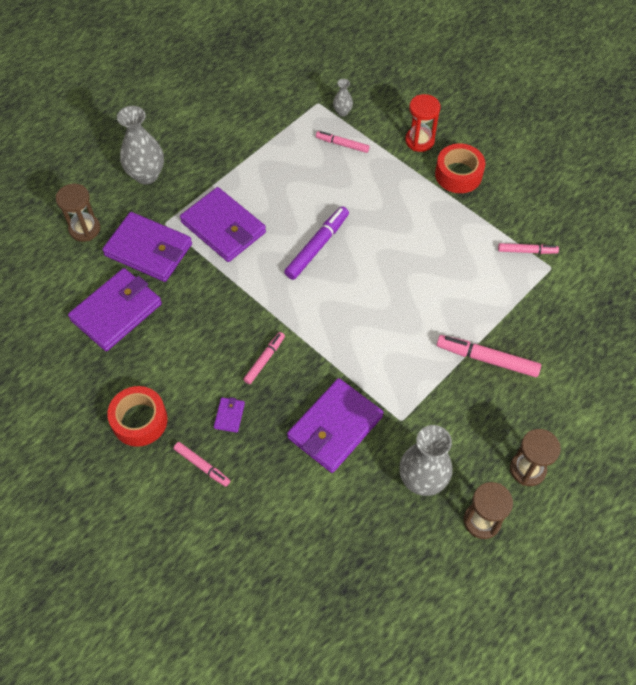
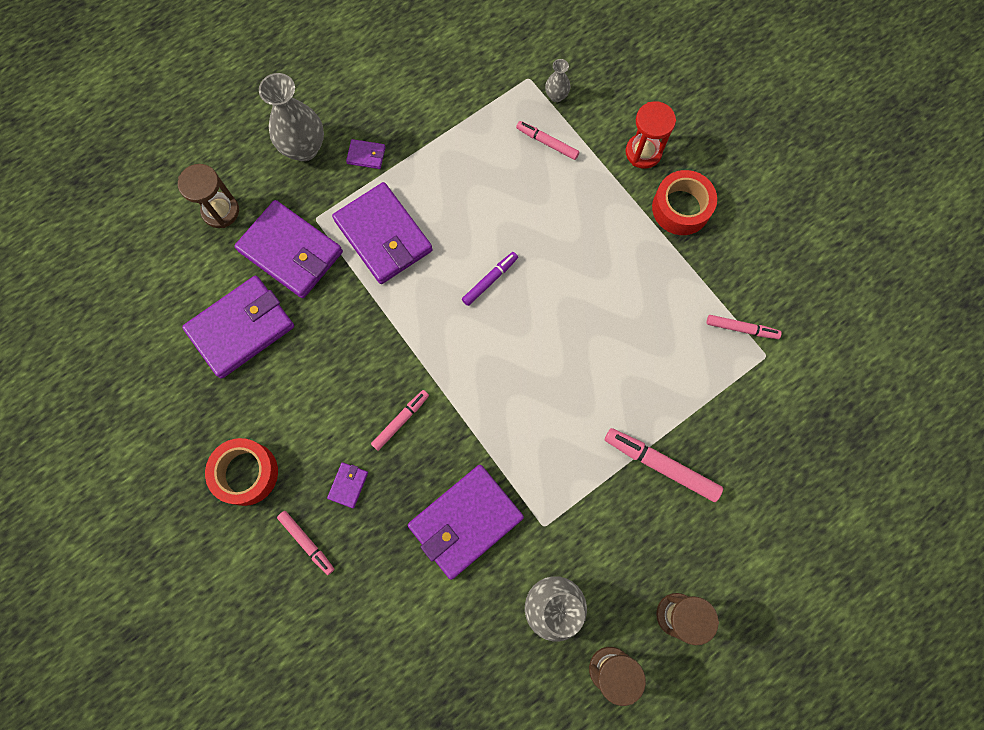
camera: 10 degrees right, 15 degrees up
purple marker [284,206,349,280] -> purple marker [462,252,518,306], size x0.61
none -> purple wallet [346,139,386,169]

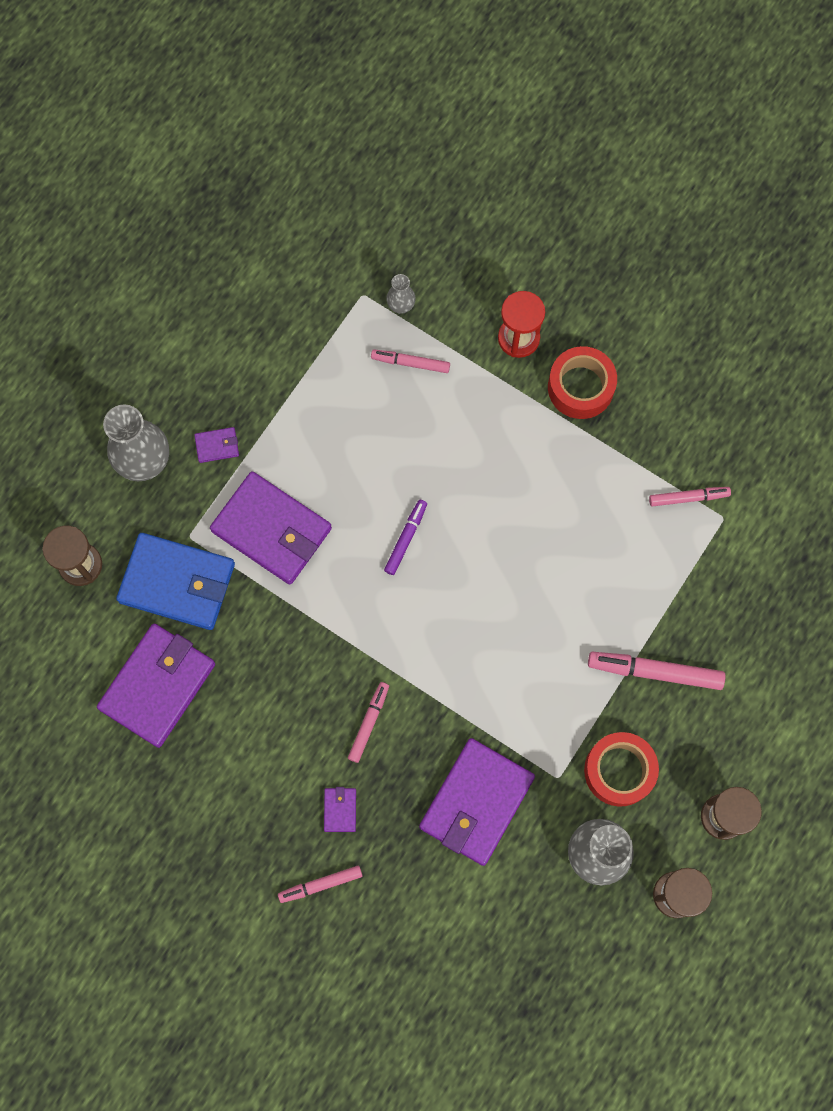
camera: 20 degrees left, 0 degrees up
red tape [205,438,278,506] -> red tape moved to [584,732,659,807]
purple wallet [234,200,343,298] -> blue wallet [116,533,235,630]
pink marker [277,511,334,575] -> pink marker turned 135 degrees clockwise [278,866,362,903]

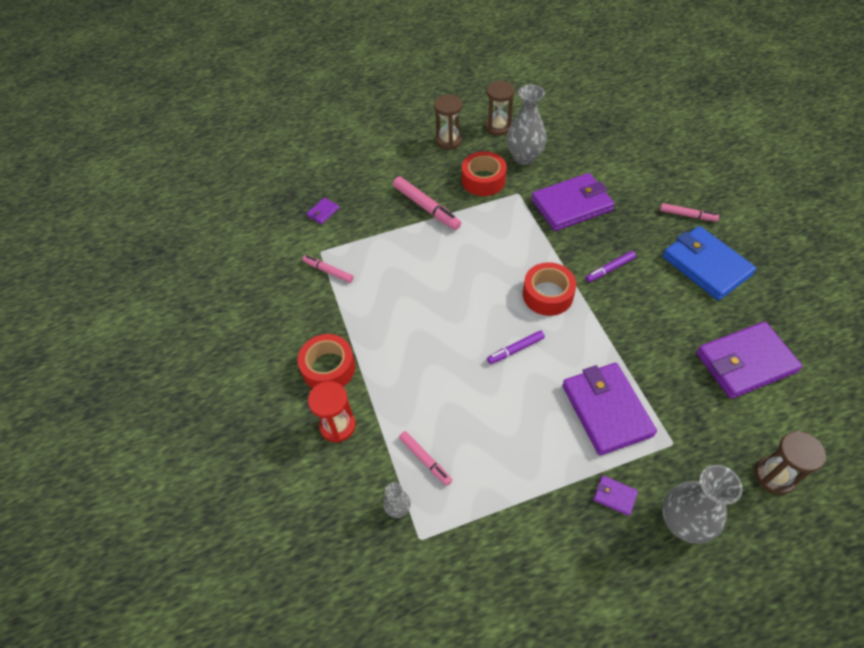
camera: 140 degrees left, 20 degrees down
blue wallet [116,533,235,630] -> blue wallet moved to [662,226,757,300]
purple wallet [324,787,356,832] -> purple wallet moved to [307,198,339,224]
pink marker [348,682,389,763] -> purple marker [585,251,636,282]
none -> red tape [523,262,577,316]

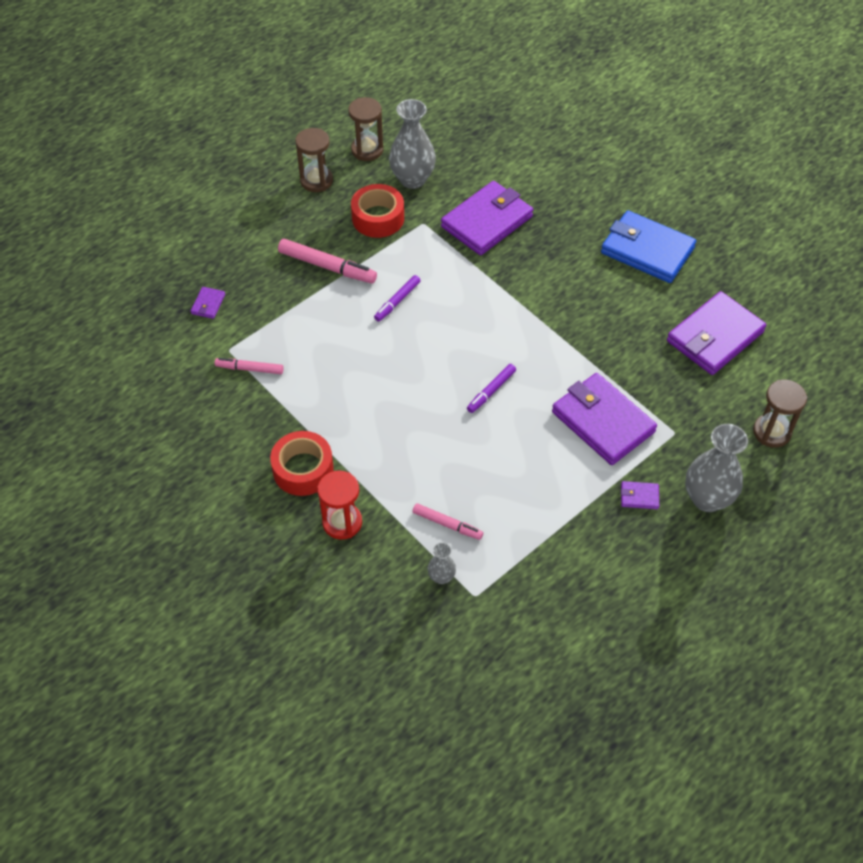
camera: 25 degrees left, 0 degrees up
red tape [523,262,577,316] -> none
purple marker [585,251,636,282] -> purple marker moved to [374,275,421,322]
pink marker [660,203,719,222] -> none

